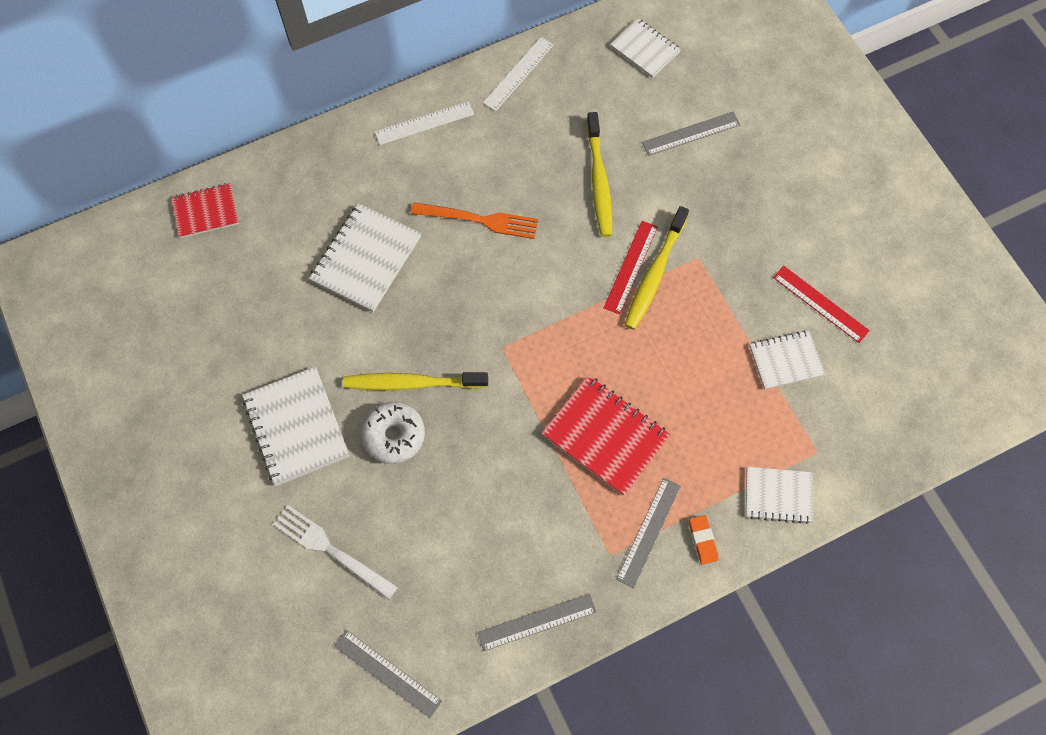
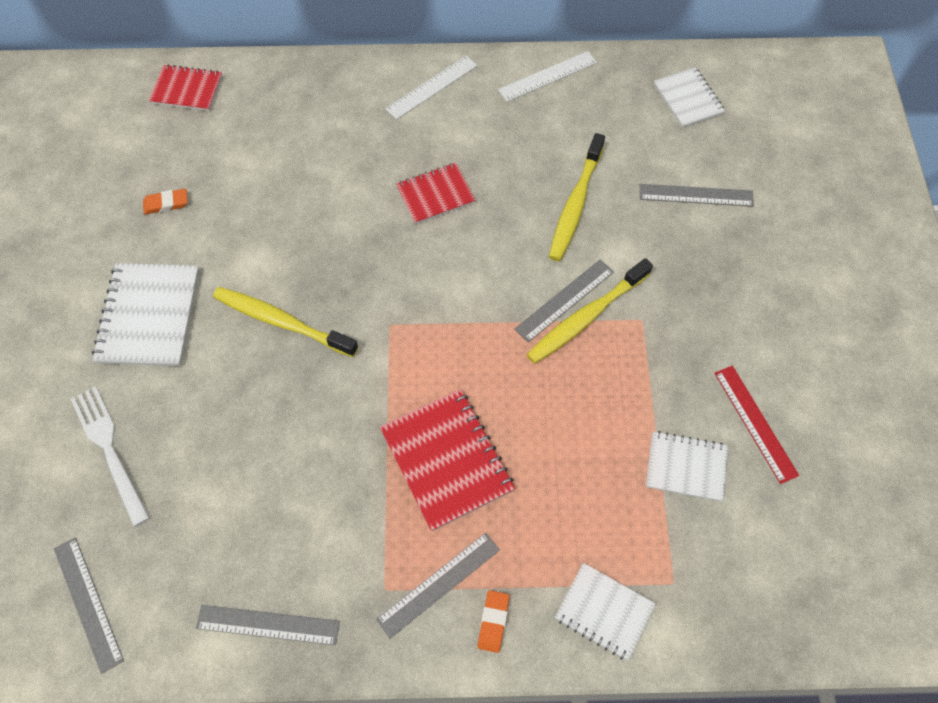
camera: 25 degrees right, 5 degrees down
white notebook [309,203,421,312] -> none
white donut [361,402,425,464] -> none
white ruler [374,101,474,145] -> white ruler turned 45 degrees counterclockwise [385,56,477,120]
orange fork [411,202,538,239] -> red notebook [396,163,476,224]
red ruler [604,221,658,314] -> grey ruler [515,260,614,343]
none -> orange eraser [143,189,188,214]

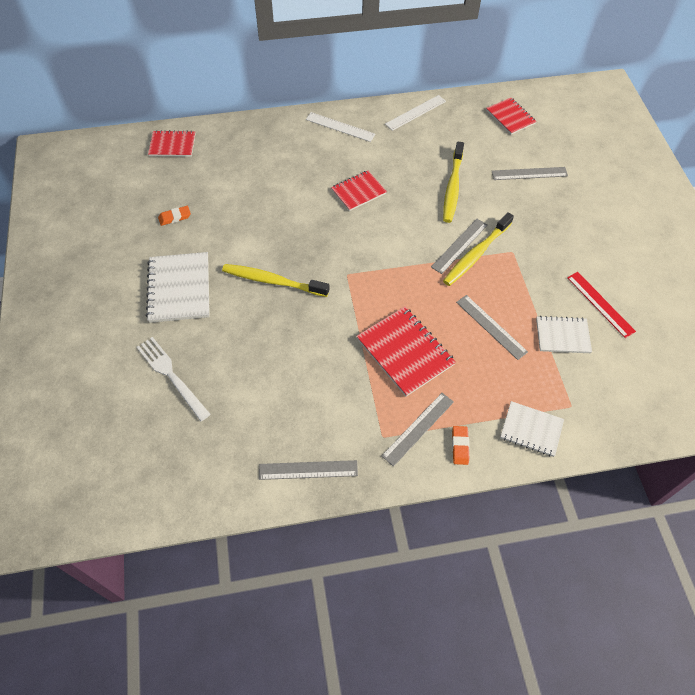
camera: 10 degrees left, 5 degrees down
grey ruler [54,537,124,674] -> grey ruler moved to [456,295,528,360]
white ruler [385,56,477,120] -> white ruler turned 75 degrees clockwise [306,112,375,142]
white notebook [654,67,725,128] -> red notebook [486,98,537,134]

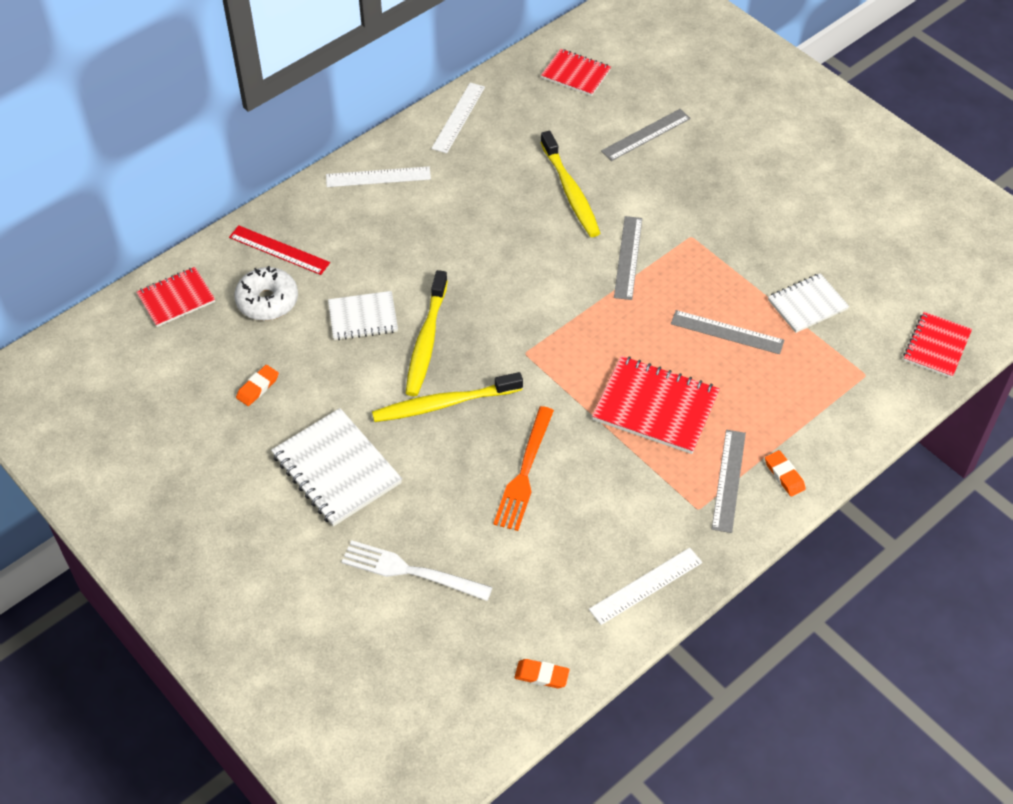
camera: 30 degrees left, 5 degrees down
grey ruler [259,460,358,480] -> white ruler [589,548,702,625]
red notebook [331,171,387,211] -> red notebook moved to [903,312,972,378]
yellow toothbrush [443,212,514,286] -> yellow toothbrush moved to [406,270,448,396]
white notebook [500,401,564,457] -> white notebook moved to [328,291,398,340]
red ruler [567,272,636,338] -> red ruler moved to [229,225,330,275]
none -> white donut [234,266,298,321]
none -> orange fork [493,406,554,531]
none -> orange eraser [514,659,569,688]

